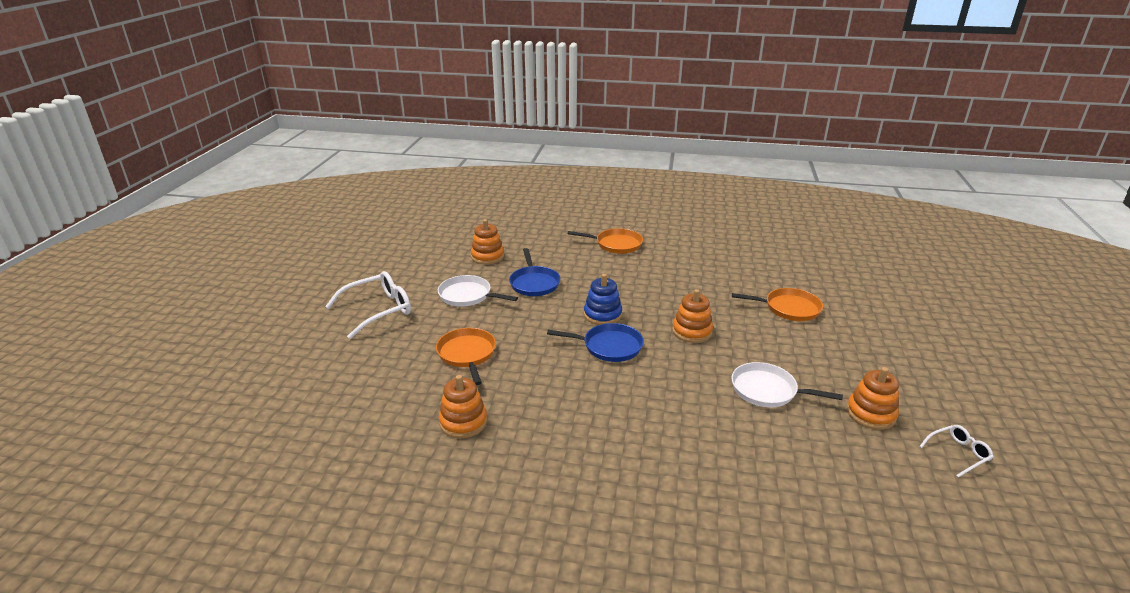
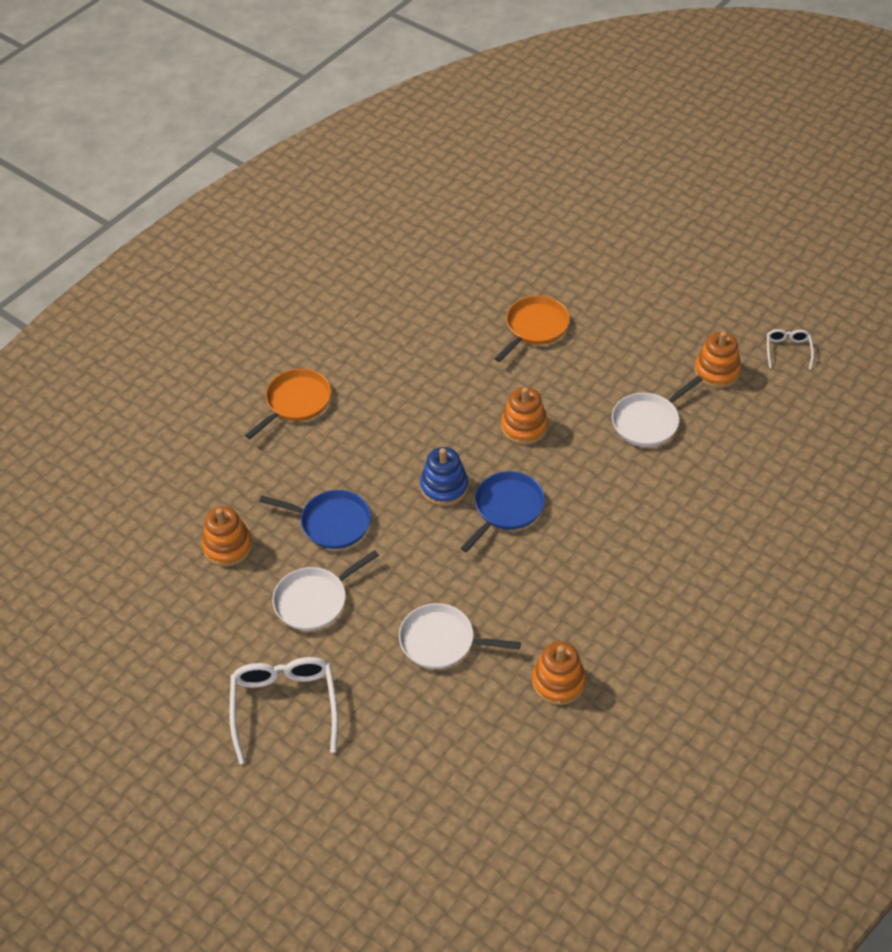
camera: 60 degrees left, 20 degrees up
orange pan [436,328,496,385] -> white pan [399,603,521,669]

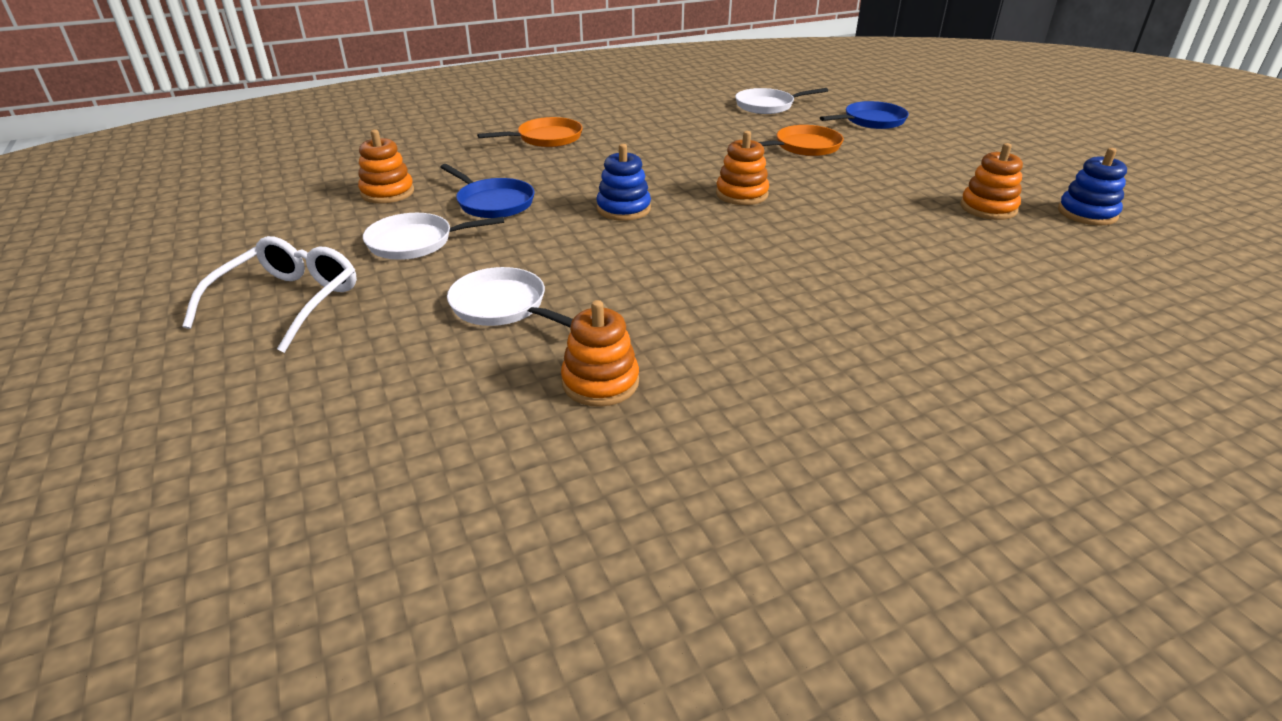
camera: 25 degrees right, 15 degrees down
blue pan [461,471,545,552] -> blue pan moved to [820,101,909,129]
white pan [612,376,703,447] -> white pan moved to [735,88,828,114]
white glasses [767,329,814,370] -> blue stacking toy [1058,148,1127,225]

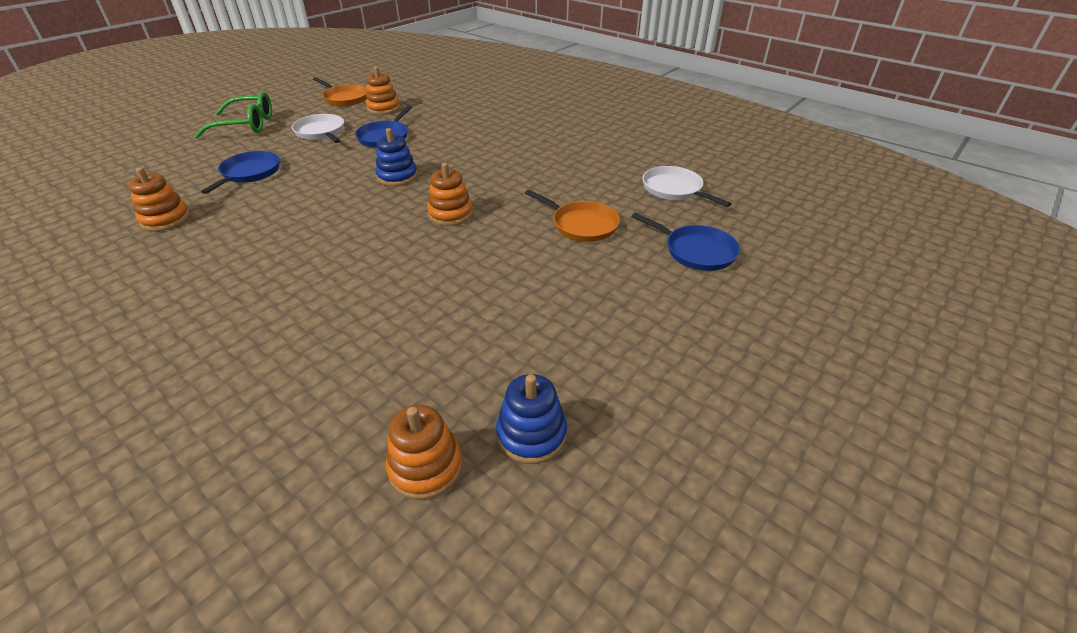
camera: 65 degrees right, 5 degrees up
white glasses [183,236,357,353] -> green glasses [194,92,272,139]
white pan [447,267,573,327] -> blue pan [201,151,280,194]
orange pan [477,117,583,147] -> orange pan moved to [313,77,367,106]
orange stacking toy [960,143,1023,220] -> orange stacking toy moved to [386,405,463,500]

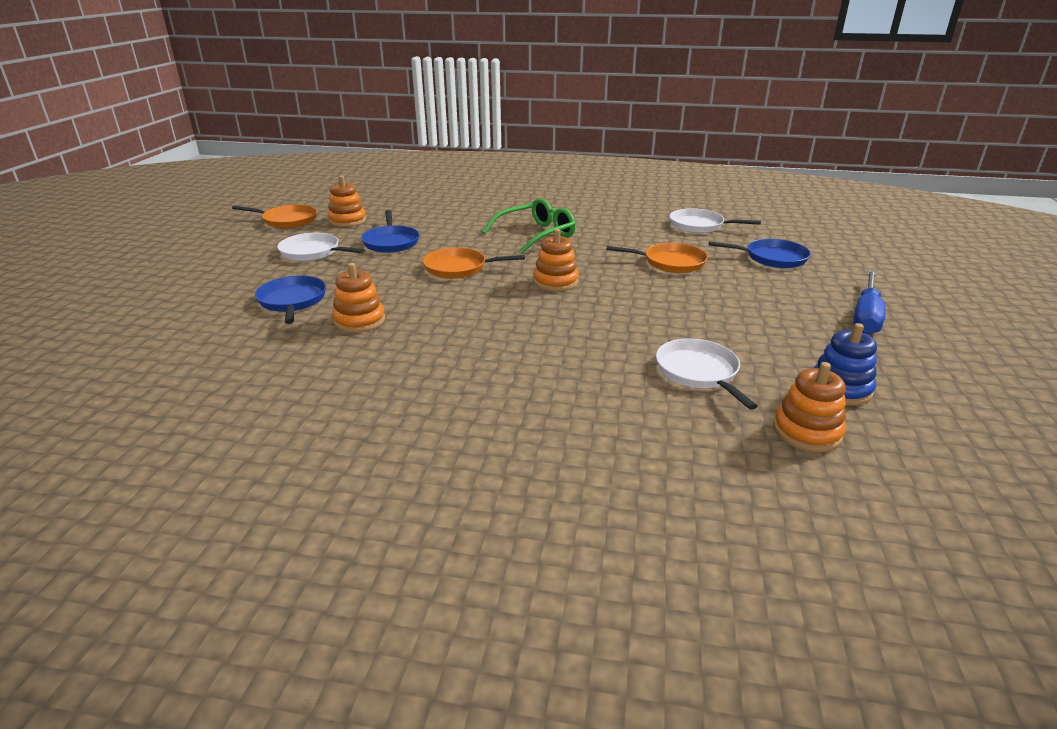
camera: 30 degrees left, 10 degrees down
orange stacking toy [128,168,190,232] -> orange stacking toy moved to [332,263,385,333]
green glasses [194,92,272,139] -> green glasses moved to [482,198,576,254]
blue stacking toy [375,128,418,186] -> orange pan [423,247,525,279]
none -> white pan [656,338,758,410]
none -> blue screwdriver [853,270,886,334]

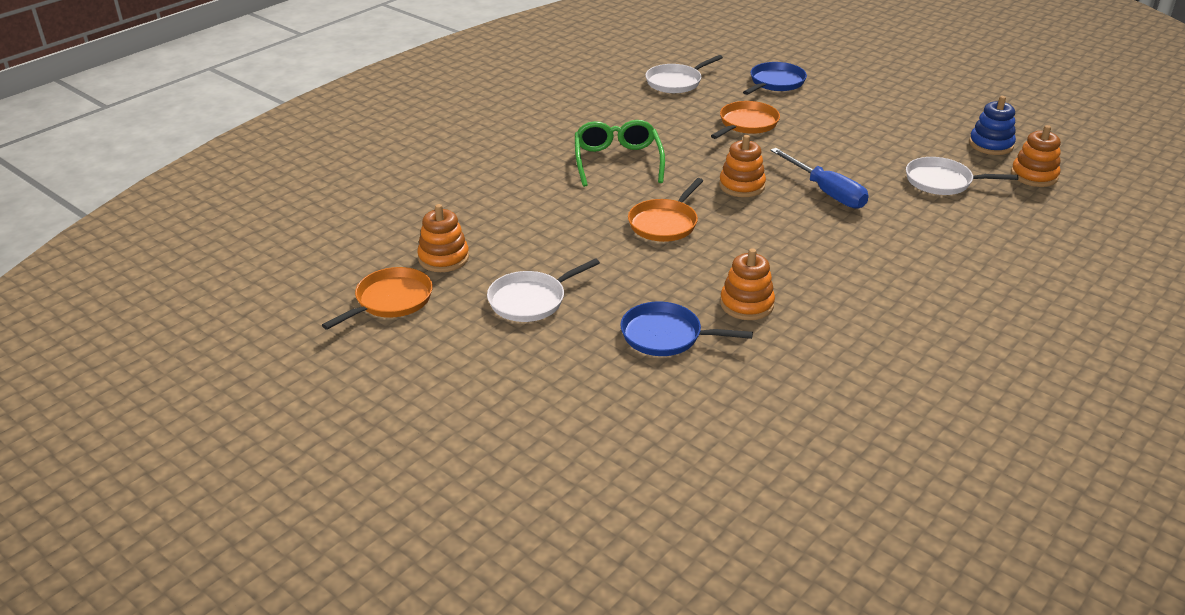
camera: 60 degrees left, 5 degrees up
blue pan [361,210,419,253] -> none
blue screwdriver [853,270,886,334] -> blue screwdriver moved to [770,148,869,209]

